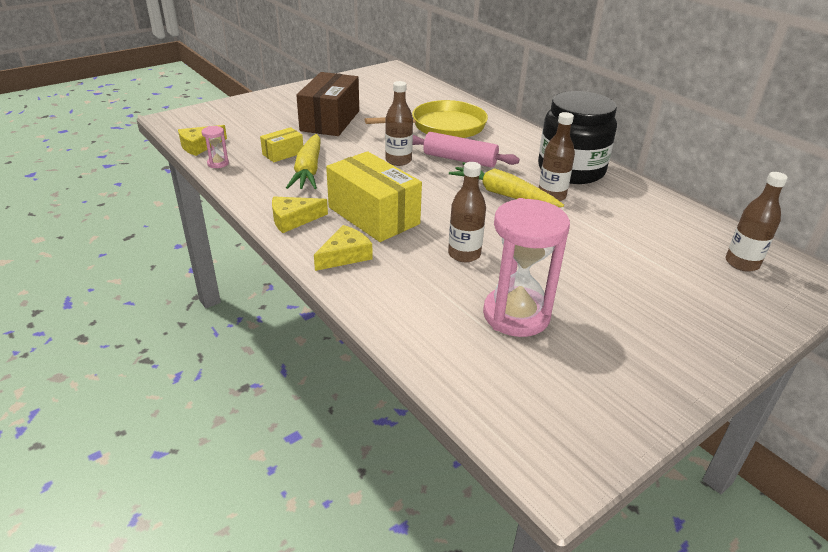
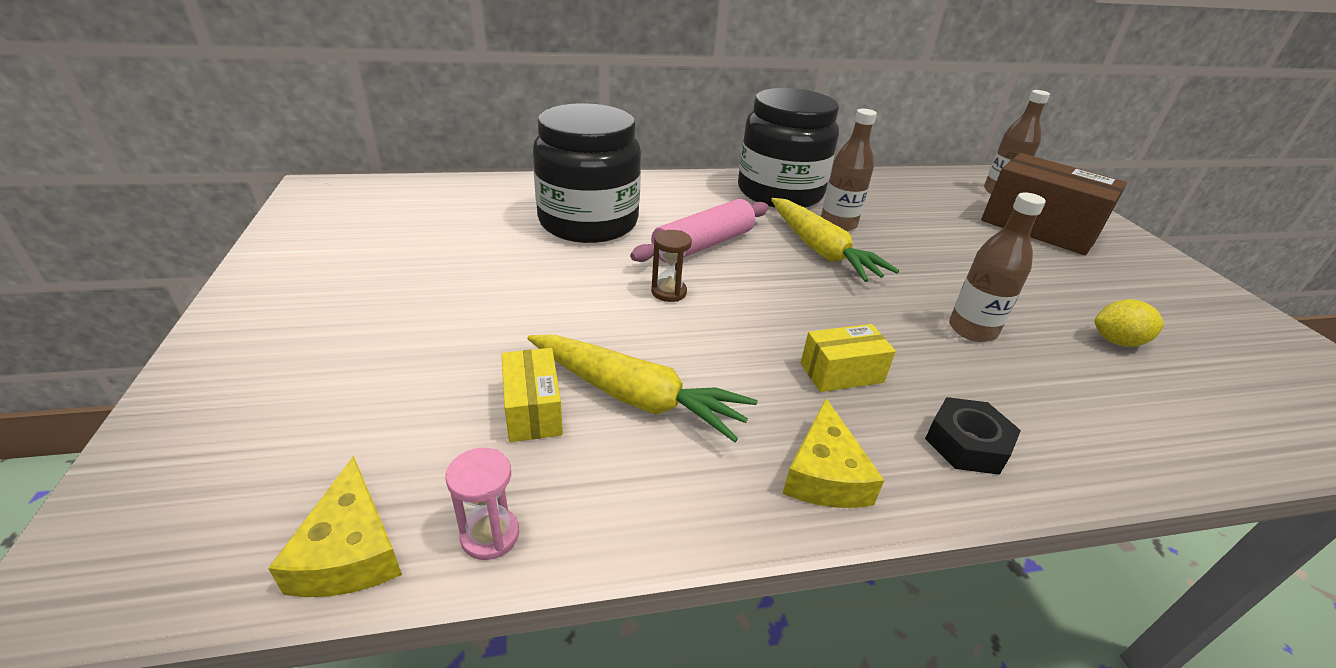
camera: 65 degrees left, 0 degrees up
brown box [296,72,359,136] -> brown box moved to [981,153,1127,255]
yellow cheese [314,225,373,271] -> black nut [925,397,1021,475]
yellow box [326,151,422,242] -> yellow box [801,324,896,392], size x0.49
yellow pan [365,100,488,138] -> black jar [533,103,641,243]
brown bottle [385,81,413,166] -> brown hourglass [651,230,692,302]
yellow carrot [449,162,564,207] -> yellow carrot turned 90 degrees counterclockwise [771,198,899,282]
pink hourglass [483,198,570,337] -> yellow lemon [1095,299,1164,347]

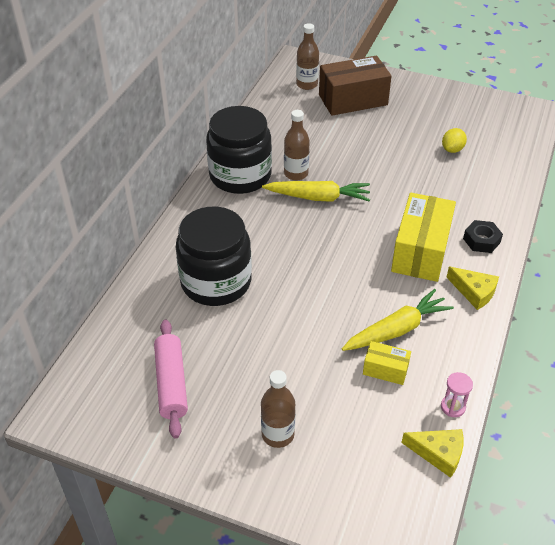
camera: 55 degrees left, 10 degrees up
pink rolling pin [630,199,769,263] -> pink rolling pin moved to [154,320,188,438]
brown hourglass [651,230,692,302] -> none
yellow box [801,324,896,392] -> yellow box [391,193,456,282], size x2.04
brown bottle [949,193,1046,342] -> brown bottle moved to [261,370,295,448]

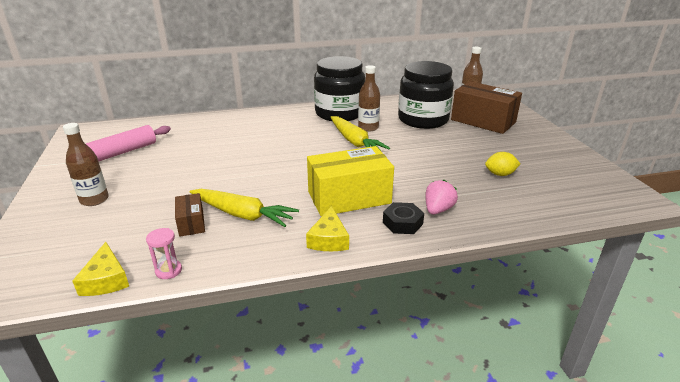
camera: 55 degrees right, 15 degrees down
black jar [176,207,252,306] -> black jar moved to [398,61,454,129]
yellow box [363,341,411,385] -> brown box [175,193,205,237]
none -> pink strawberry [425,180,458,215]

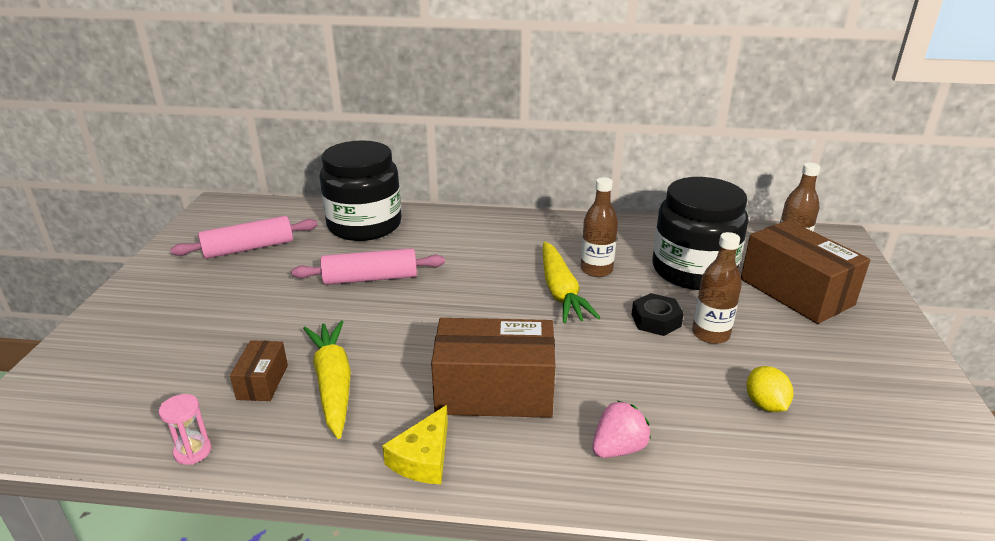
camera: 20 degrees right, 0 degrees up
brown bottle [63,123,109,206] -> brown bottle moved to [692,232,742,344]
yellow cheese [72,242,129,296] -> none
yellow carrot [189,189,299,227] -> yellow carrot turned 150 degrees counterclockwise [303,320,351,439]
yellow box [307,146,394,216] -> brown box [431,318,555,418]
black jar [314,56,365,121] -> black jar moved to [320,140,402,241]
black nut [383,202,424,234] -> black nut moved to [631,293,684,336]
yellow lemon [485,152,521,176] -> yellow lemon turned 60 degrees clockwise [746,366,793,412]
none -> pink rolling pin [291,248,445,285]

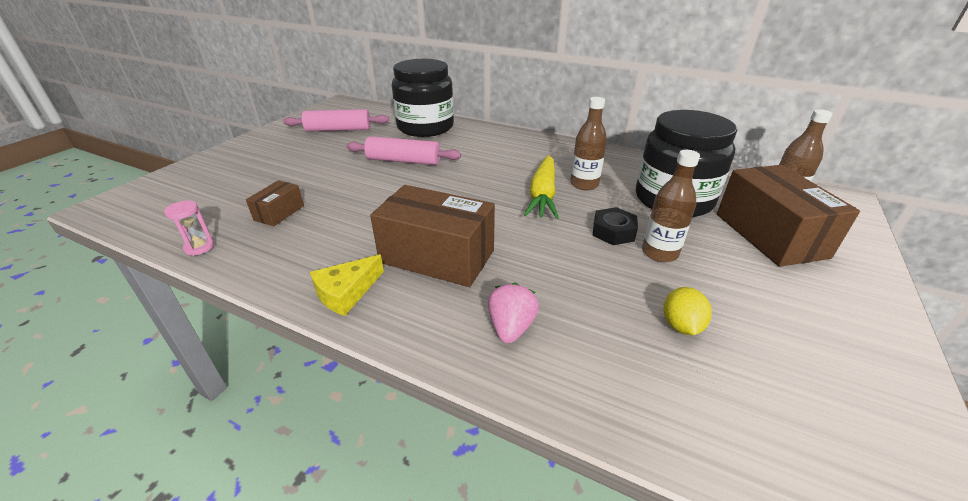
camera: 20 degrees right, 5 degrees up
yellow carrot [303,320,351,439] -> none
pink strawberry [592,401,651,458] -> pink strawberry turned 60 degrees counterclockwise [488,282,539,343]

